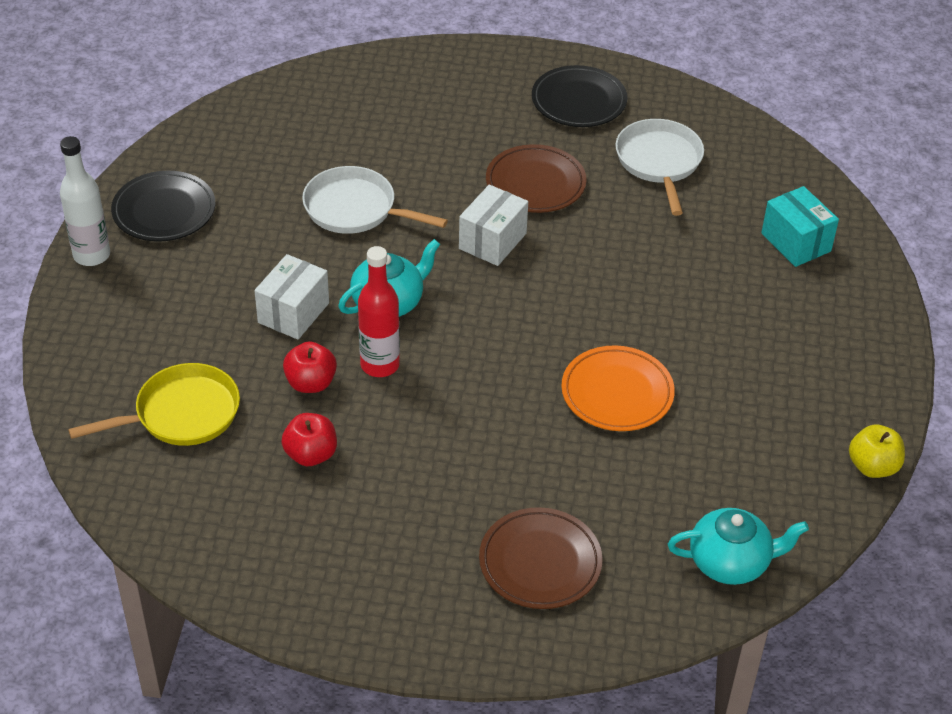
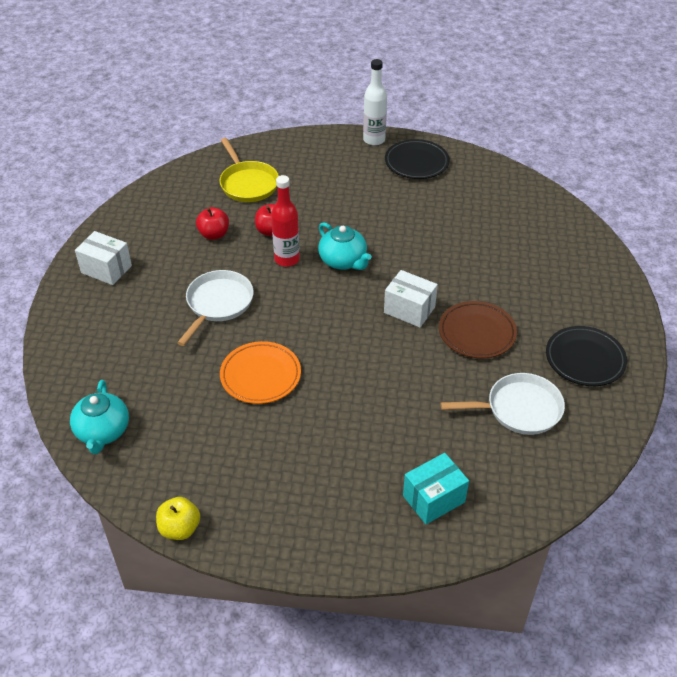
camera: 90 degrees right, 0 degrees up
white box [254,254,329,340] -> white box moved to [75,231,132,285]
white pan [302,166,448,234] -> white pan moved to [177,270,254,346]
brown plate [479,507,602,609] -> none

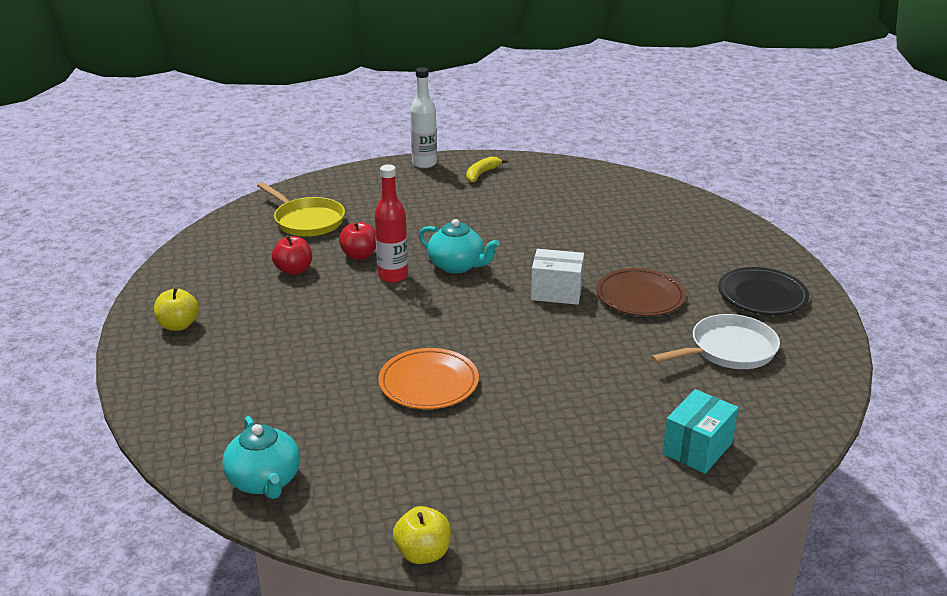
camera: 20 degrees left, 15 degrees down
white box [75,231,132,285] -> yellow apple [154,288,199,331]
white pan [177,270,254,346] -> none
black plate [385,139,450,179] -> yellow banana [466,157,508,183]

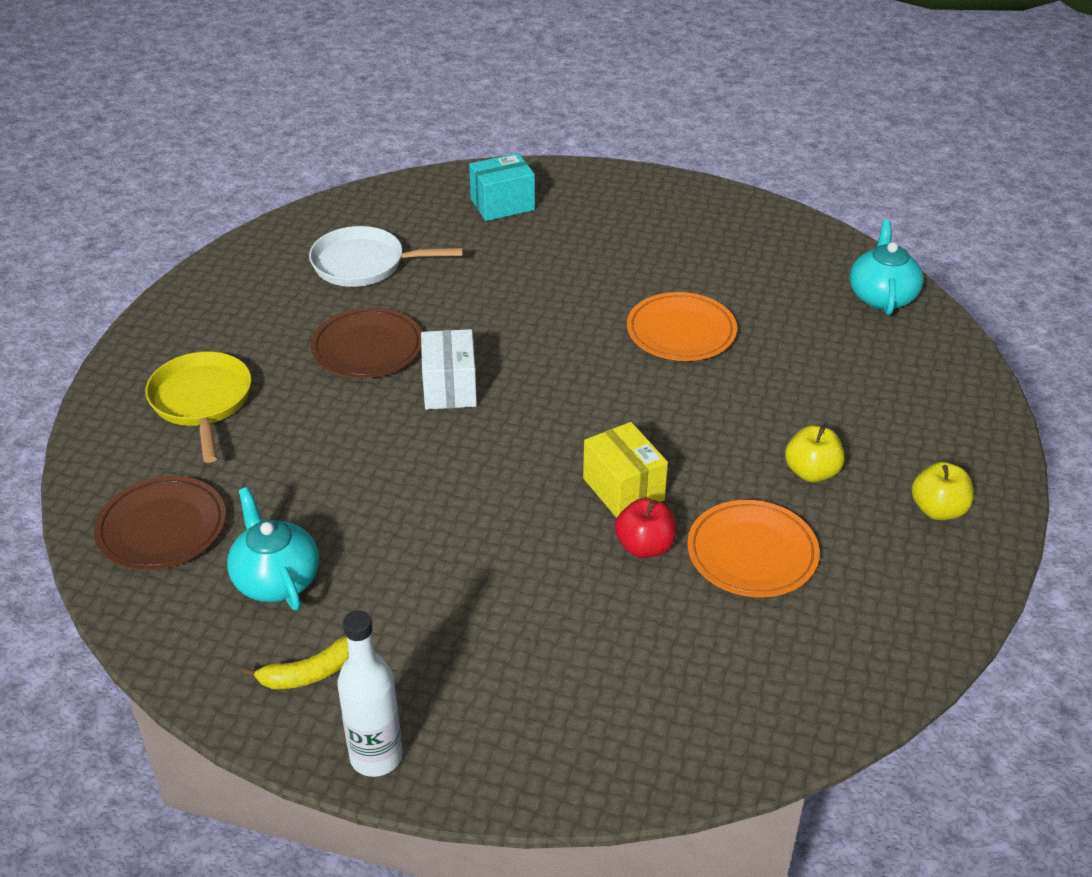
camera: 150 degrees left, 10 degrees up
yellow pan [257,182,345,237] -> yellow pan moved to [145,352,251,463]
red apple [272,235,312,275] -> orange plate [687,500,820,597]
red bottle [374,164,408,283] -> yellow box [583,422,668,518]
yellow apple [393,506,451,564] -> yellow apple moved to [785,426,844,482]
turquoise teapot [419,219,500,273] -> turquoise teapot moved to [227,487,319,610]
white box [531,249,584,305] -> white box turned 45 degrees clockwise [421,329,477,410]
black plate [718,267,809,315] -> none
none -> brown plate [94,476,226,570]

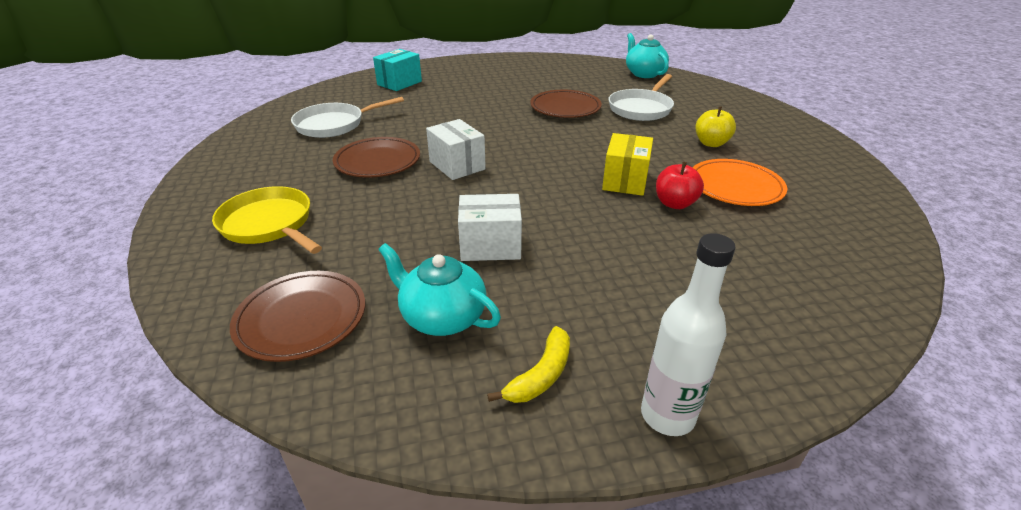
camera: 30 degrees left, 5 degrees down
yellow box [583,422,668,518] -> yellow box turned 75 degrees clockwise [602,133,653,196]
orange plate [627,292,737,361] -> brown plate [530,90,602,118]
yellow apple [911,462,973,520] -> none
none -> white box [458,194,522,261]
none -> white pan [609,74,674,121]

